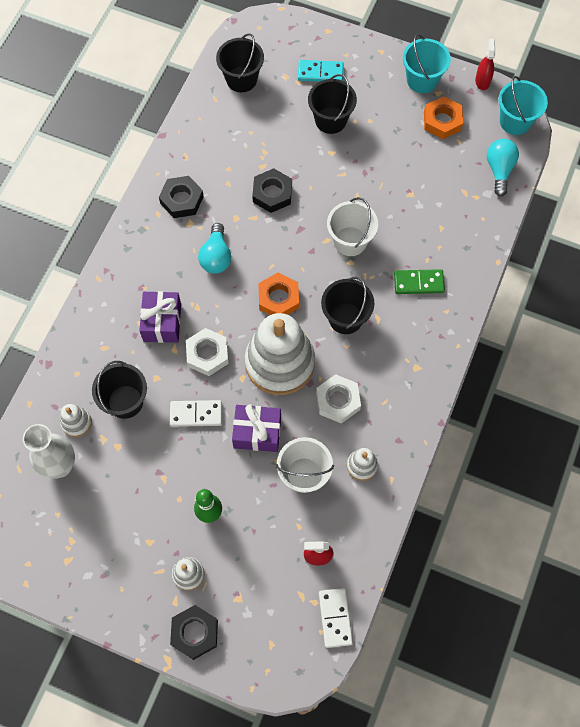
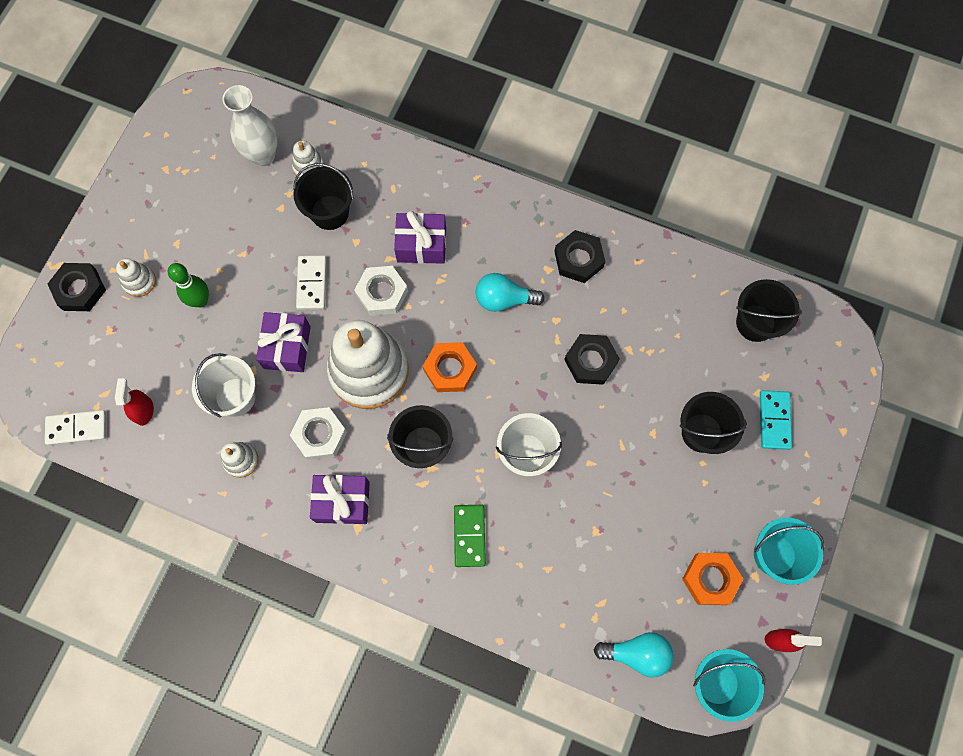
camera: 90 degrees right, 5 degrees up
none -> purple gift [310,475,370,524]

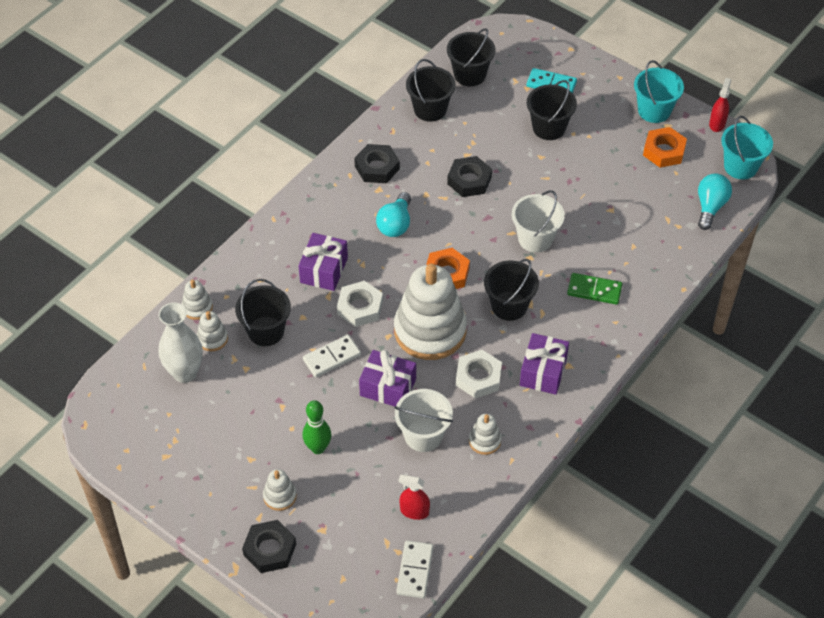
camera: 75 degrees left, 20 degrees down
white domino [296,255,327,310] -> white domino turned 45 degrees counterclockwise [303,335,361,377]
none -> white stacking toy [182,280,213,320]
none -> black bucket [406,59,456,122]

